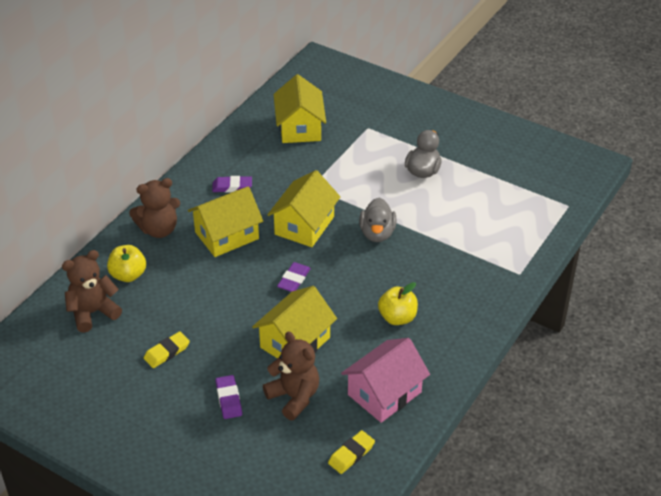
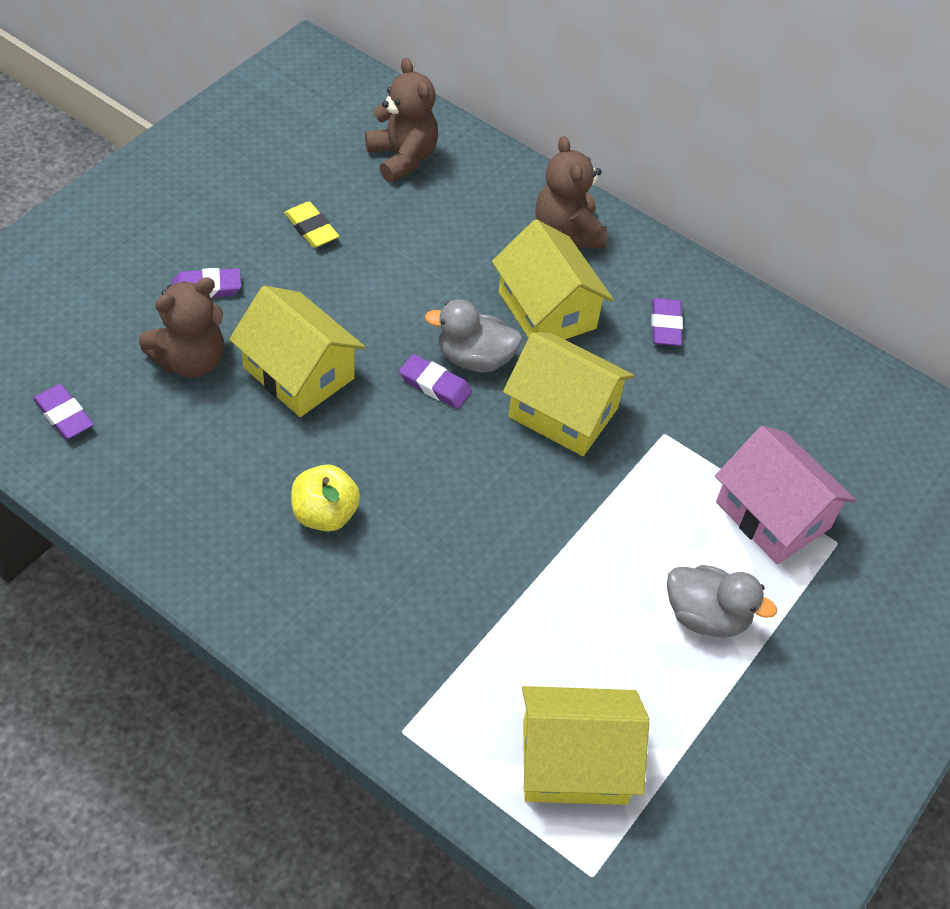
camera: 90 degrees right, 10 degrees up
yellow apple [107,245,146,282] -> none
yellow house [274,74,326,143] -> yellow house moved to [522,686,649,805]
yellow eraser [328,430,375,474] -> purple eraser [33,384,94,439]
pink house [341,338,430,423] -> pink house moved to [715,426,856,565]
grey duck [359,198,397,242] -> grey duck moved to [425,299,523,372]

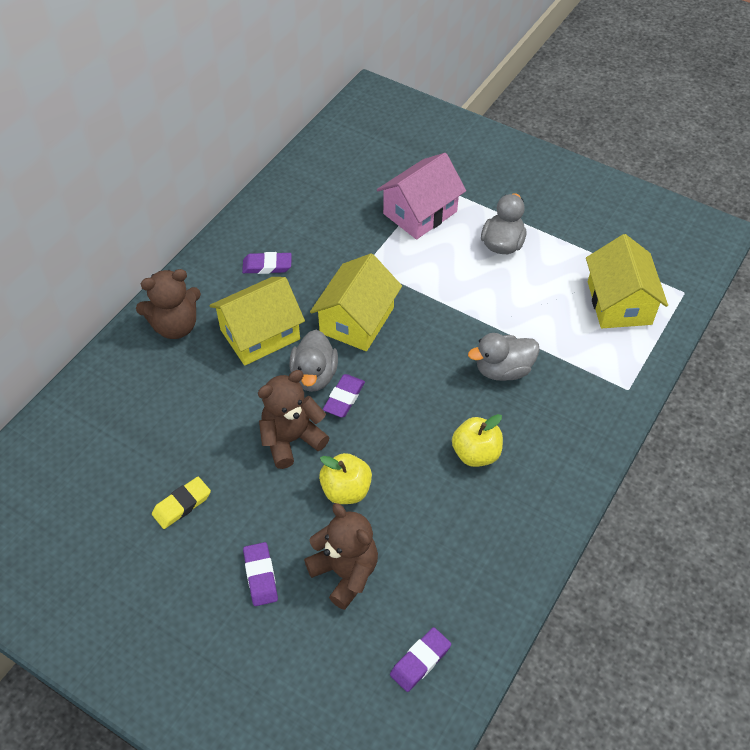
camera: 90 degrees left, 0 degrees up
yellow house [229,286,365,417] -> yellow apple [319,453,372,504]
brown teddy bear [365,58,438,182] -> brown teddy bear moved to [258,370,330,469]
none -> grey duck [468,333,540,381]

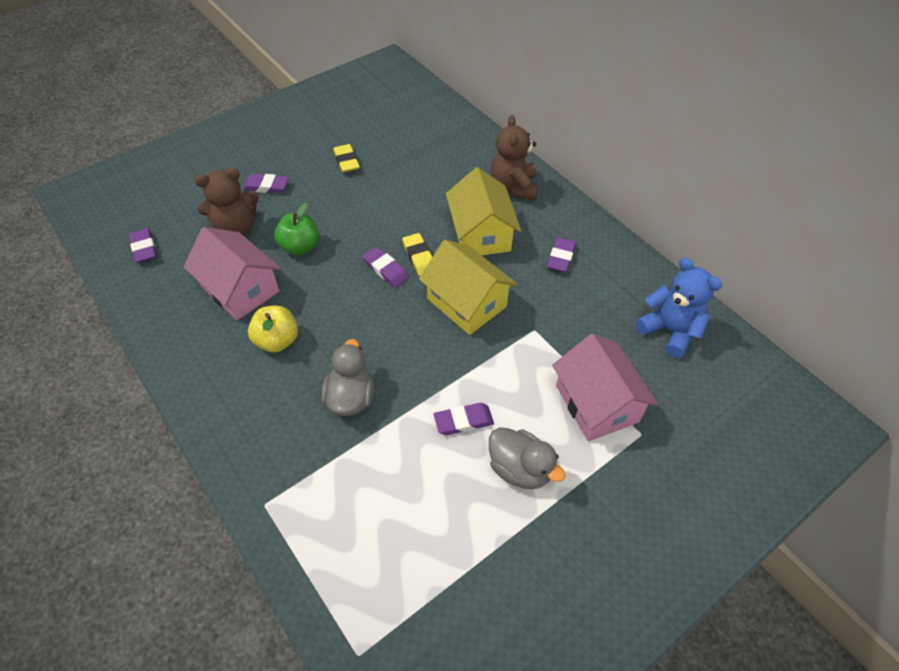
camera: 110 degrees right, 0 degrees up
brown teddy bear [258,370,330,469] -> none
grey duck [289,330,338,392] -> yellow eraser [402,233,432,276]
yellow apple [319,453,372,504] -> green apple [274,203,319,255]
yellow house [586,234,668,328] -> none
none -> pink house [183,227,281,320]
none -> purple eraser [434,403,494,435]
none -> blue teddy bear [636,258,722,358]

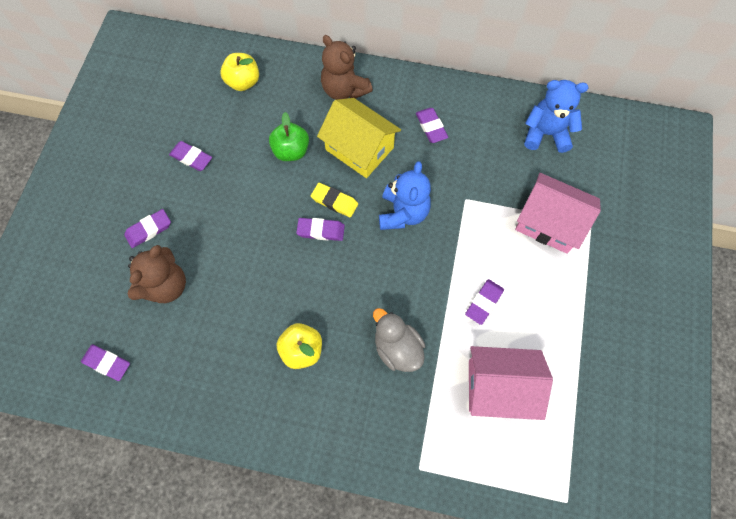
camera: 40 degrees left, 15 degrees up
pink house [183,227,281,320] -> pink house moved to [469,346,553,420]
green apple [274,203,319,255] -> green apple moved to [269,112,309,161]
yellow eraser [333,144,360,173] -> purple eraser [169,141,212,171]
yellow house [419,240,517,335] -> blue teddy bear [379,161,431,230]
grey duck [489,427,566,489] -> none
none -> yellow apple [220,53,259,91]

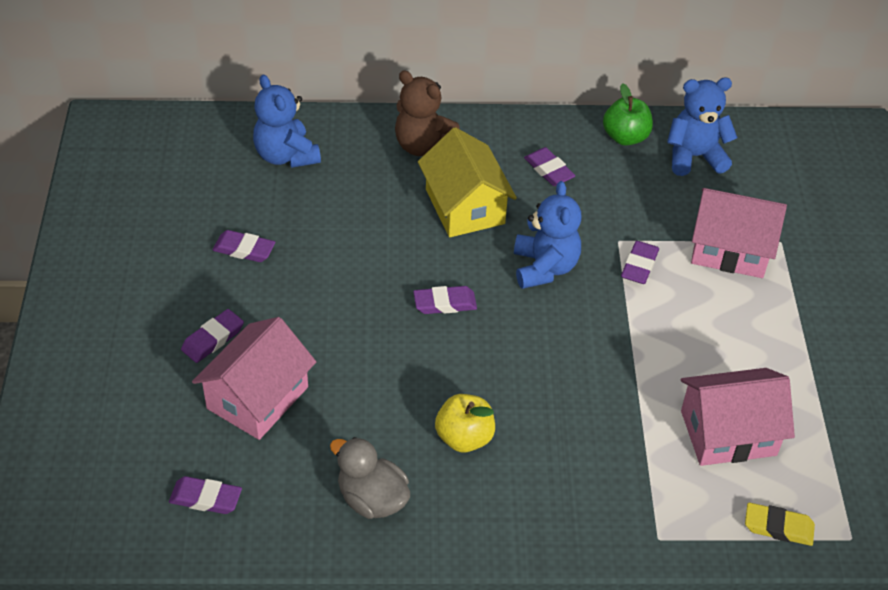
camera: 15 degrees left, 20 degrees down
brown teddy bear [128,245,186,303] -> pink house [192,317,316,440]
yellow apple [220,53,259,91] -> blue teddy bear [253,75,321,168]
green apple [269,112,309,161] -> green apple moved to [603,83,653,146]
yellow eraser [311,183,358,217] -> yellow eraser moved to [745,503,815,546]
yellow house [317,98,401,178] -> yellow house turned 45 degrees clockwise [418,127,517,237]
grey duck [373,308,425,372] -> grey duck moved to [330,437,410,519]
purple eraser [465,279,504,325] -> purple eraser moved to [621,241,659,284]

